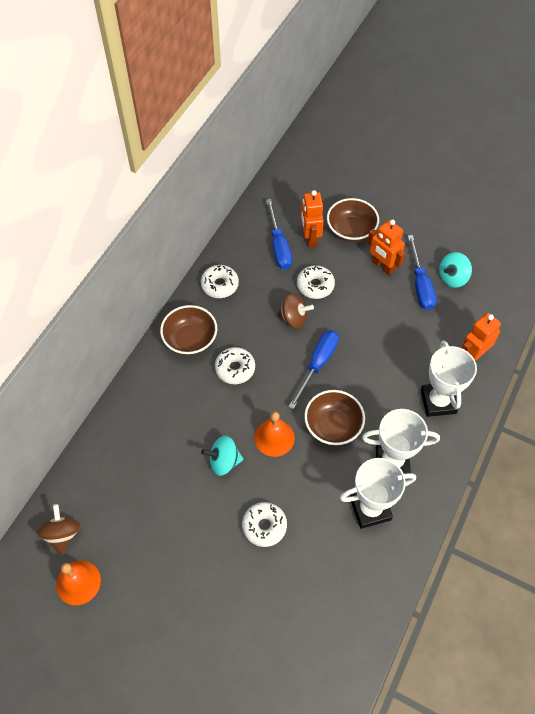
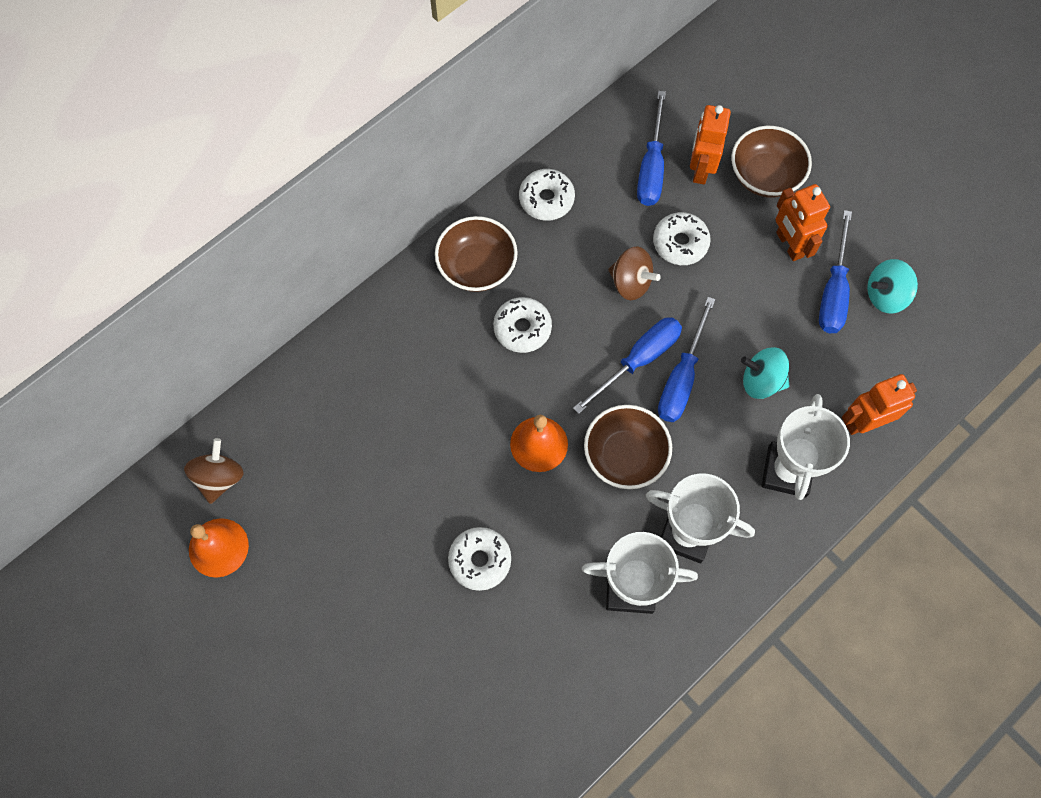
camera: 20 degrees right, 10 degrees up
turquoise spinning top [201,436,244,476] -> turquoise spinning top moved to [741,347,789,399]
none -> blue screwdriver [658,297,716,422]

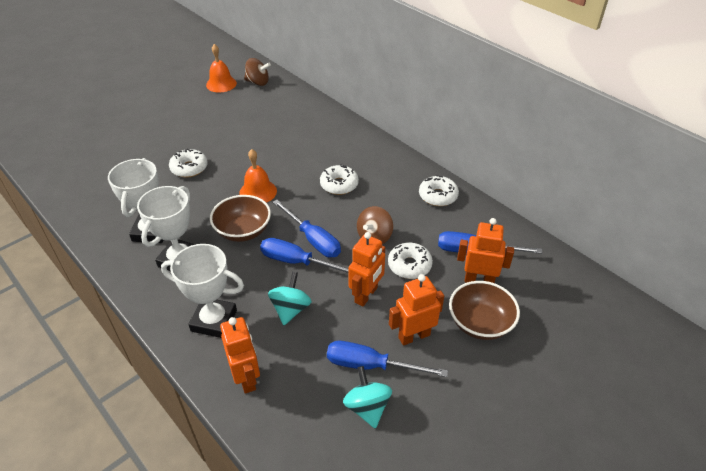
camera: 90 degrees right, 25 degrees down
brown bowl [435,216,518,292] -> none
none -> orange robot [348,232,385,307]

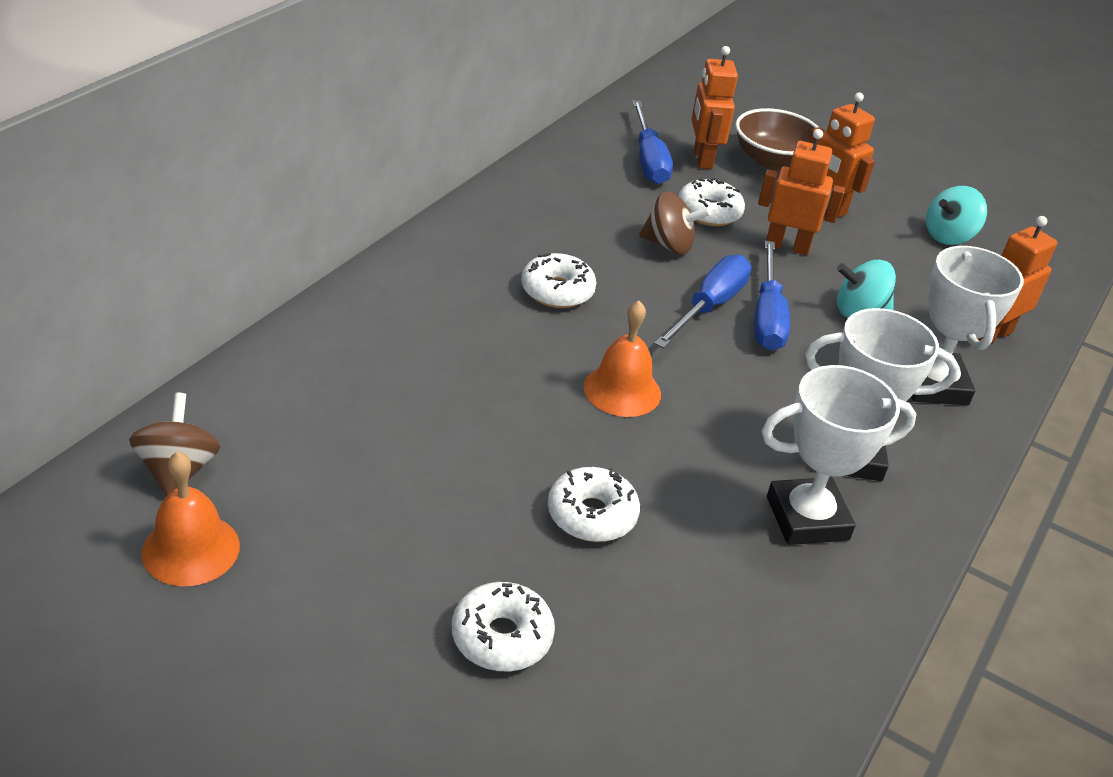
camera: 110 degrees left, 5 degrees down
brown bowl [210,195,271,242] -> none
blue screwdriver [327,341,448,377] -> none
white donut [419,175,459,206] -> white donut moved to [452,582,555,671]

